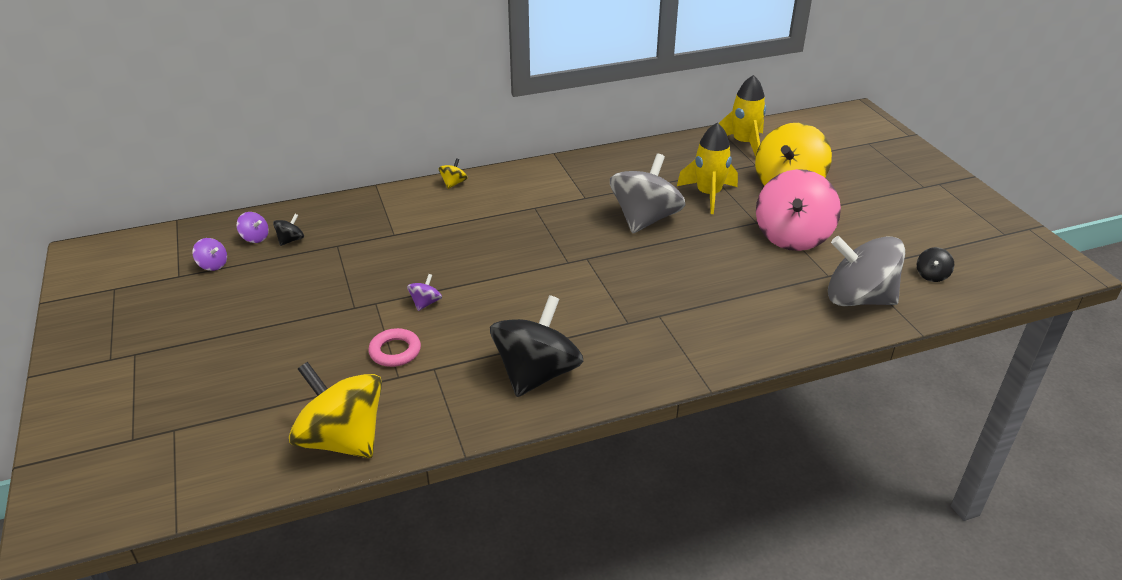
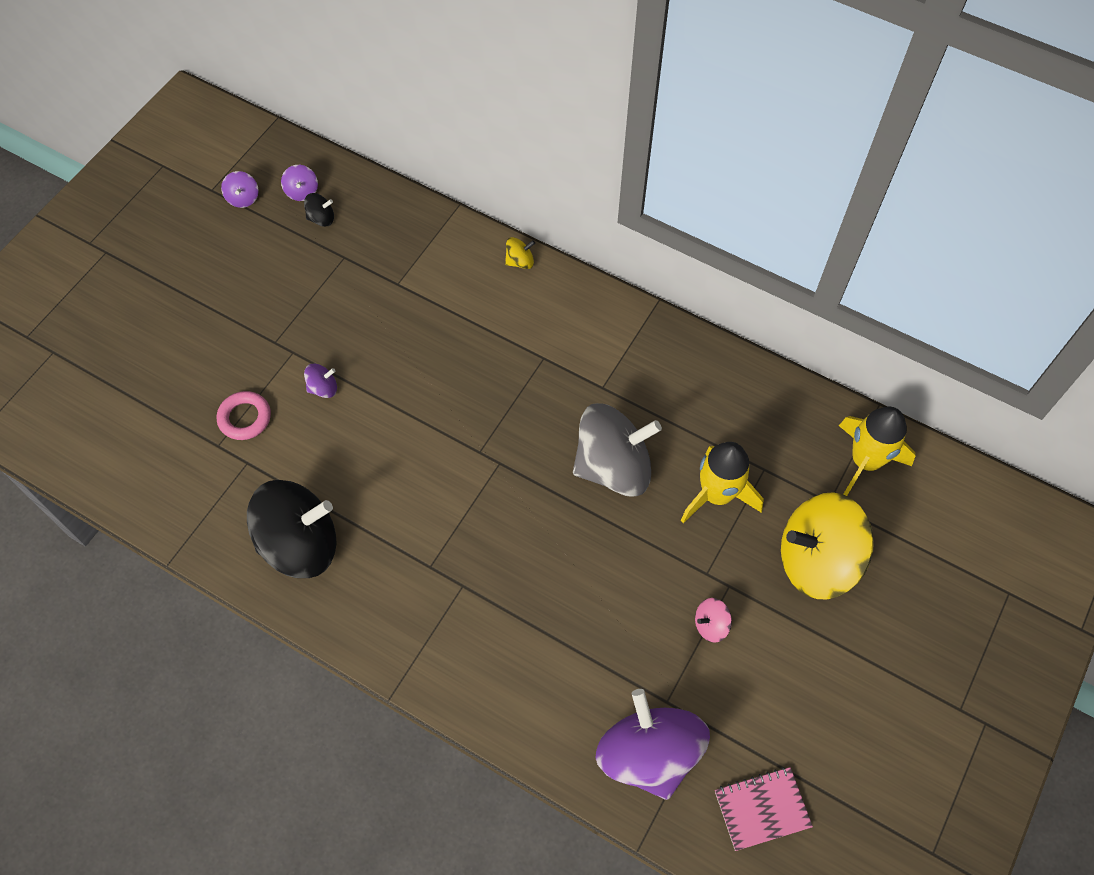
camera: 50 degrees right, 25 degrees up
yellow spinning top [289,362,382,458] -> none
pink spinning top [756,169,841,251] -> pink spinning top [695,598,732,643], size x0.41
grey spinning top [828,236,905,306] -> purple spinning top [596,689,710,800]
black spinning top [917,247,954,282] -> pink notebook [715,767,813,851]

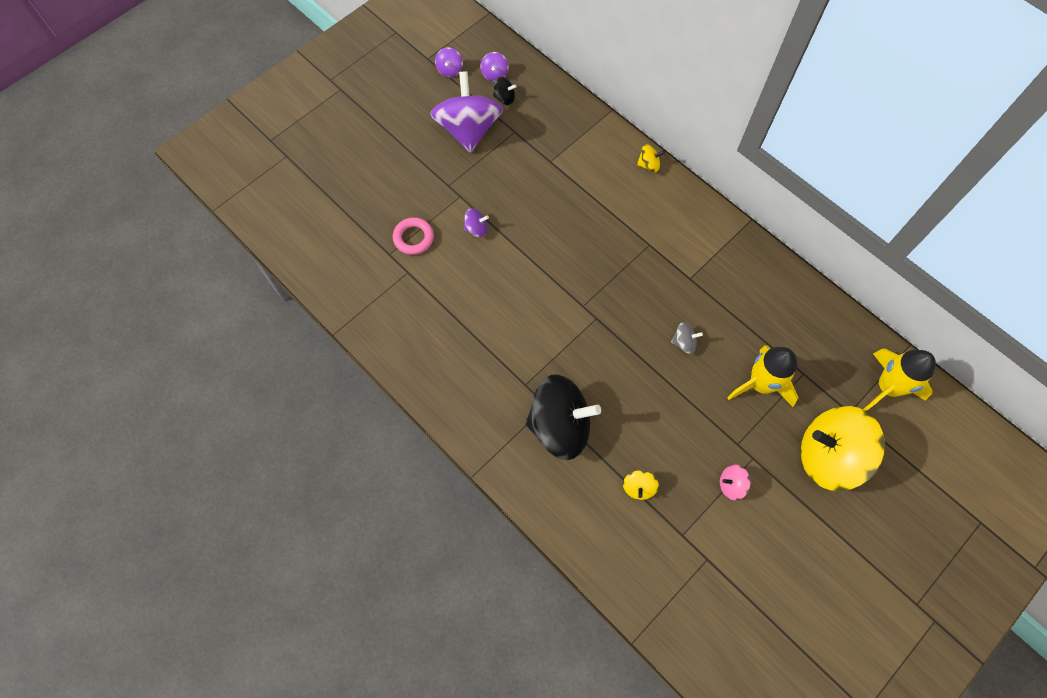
camera: 15 degrees right, 5 degrees up
black spinning top [247,480,337,578] -> black spinning top moved to [525,374,601,460]
grey spinning top [573,403,662,497] -> grey spinning top [671,322,703,354], size x0.41
purple spinning top [596,689,710,800] -> purple spinning top moved to [430,71,503,153]
pink notebook [715,767,813,851] -> none
none -> yellow spinning top [623,470,659,500]

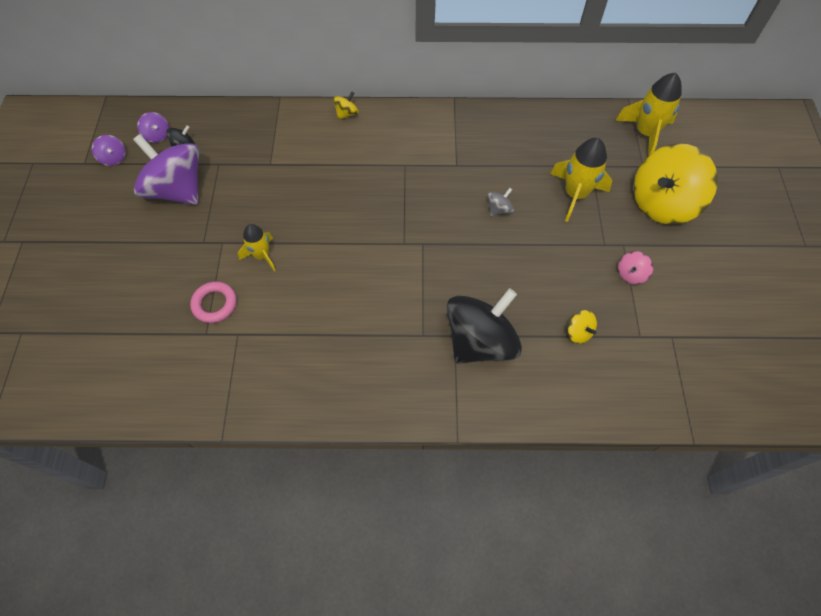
camera: 45 degrees left, 5 degrees down
purple spinning top [464,208,489,238] -> yellow rocket [238,224,276,271]

